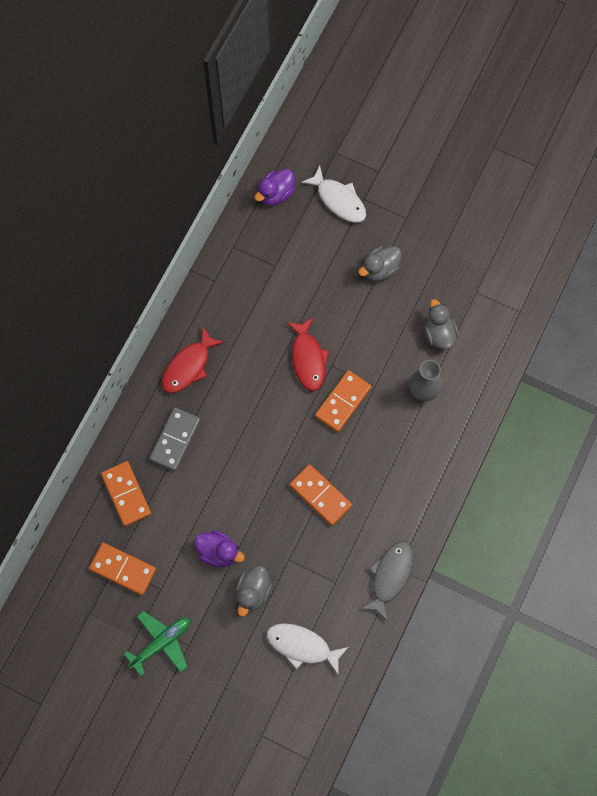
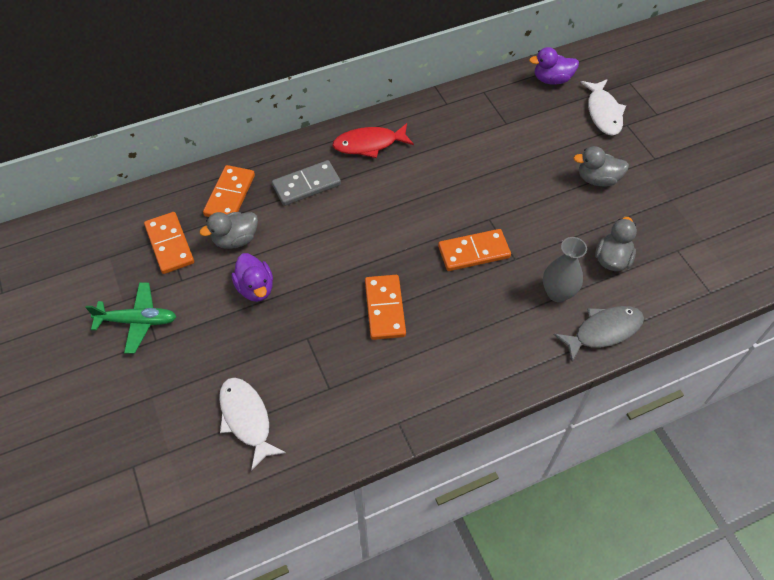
camera: 40 degrees right, 15 degrees down
grey duck [235,566,273,617] -> grey duck moved to [200,212,258,249]
red fish [286,317,330,391] -> none
grey fish [361,541,414,622] -> grey fish moved to [554,306,644,362]

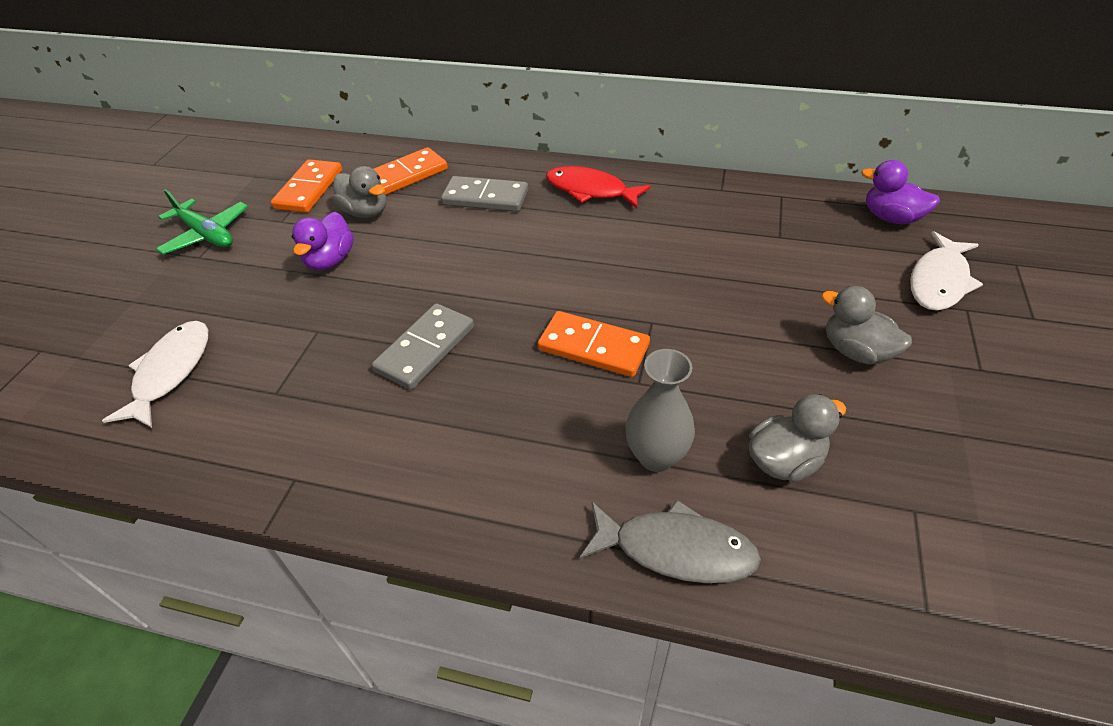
camera: 40 degrees right, 10 degrees down
grey duck [200,212,258,249] -> grey duck turned 150 degrees counterclockwise [333,166,386,218]
orange domino [365,275,406,340] -> grey domino [372,303,474,390]

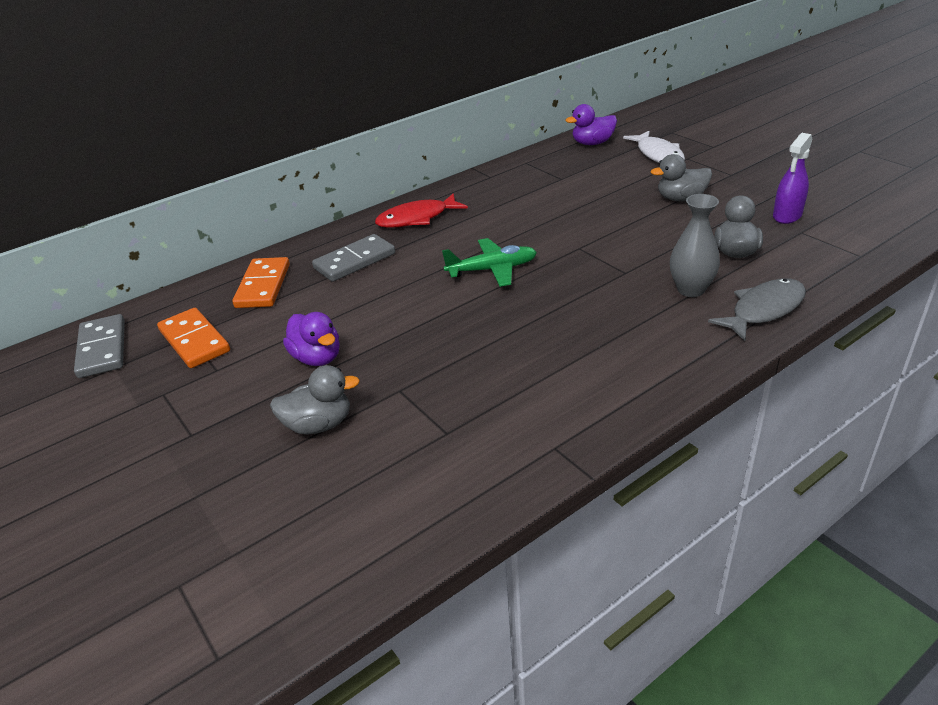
camera: 50 degrees left, 10 degrees down
white fish [102,321,208,428] -> none
green plane [156,189,248,255] -> green plane moved to [442,238,537,287]
grey duck [333,166,386,218] -> grey duck moved to [270,365,360,434]
grey domino [372,303,474,390] -> grey domino moved to [74,314,125,378]
orange domino [538,311,650,377] -> none
none -> purple spray bottle [773,133,812,224]

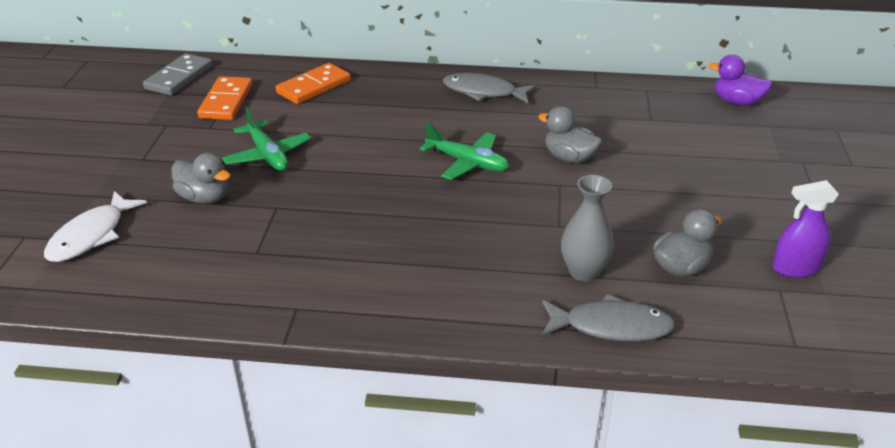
camera: 40 degrees right, 0 degrees up
purple duck [283,312,340,366] -> green plane [222,107,311,171]
grey domino [312,234,395,282] -> none
red fish [375,193,468,228] -> grey fish [443,73,536,103]
white fish [623,131,685,163] -> white fish moved to [44,191,147,262]
grey duck [651,154,712,201] -> grey duck moved to [538,106,602,163]

